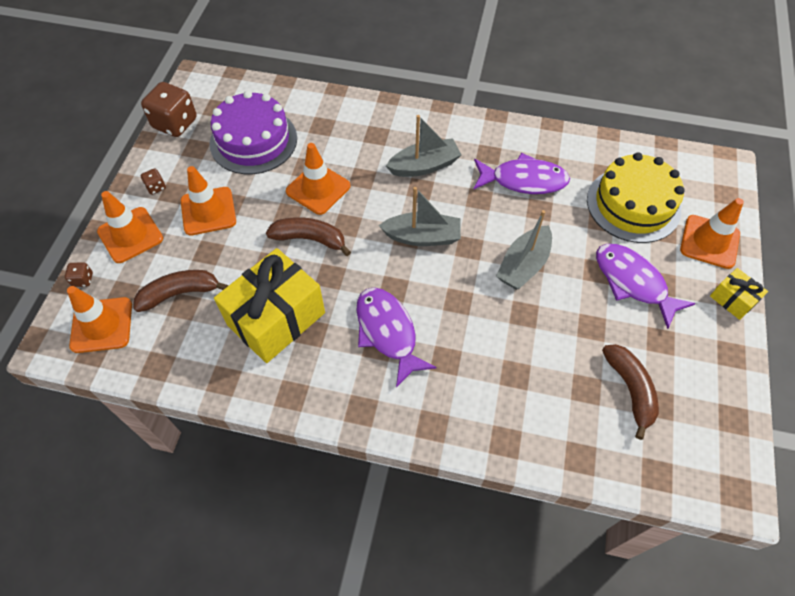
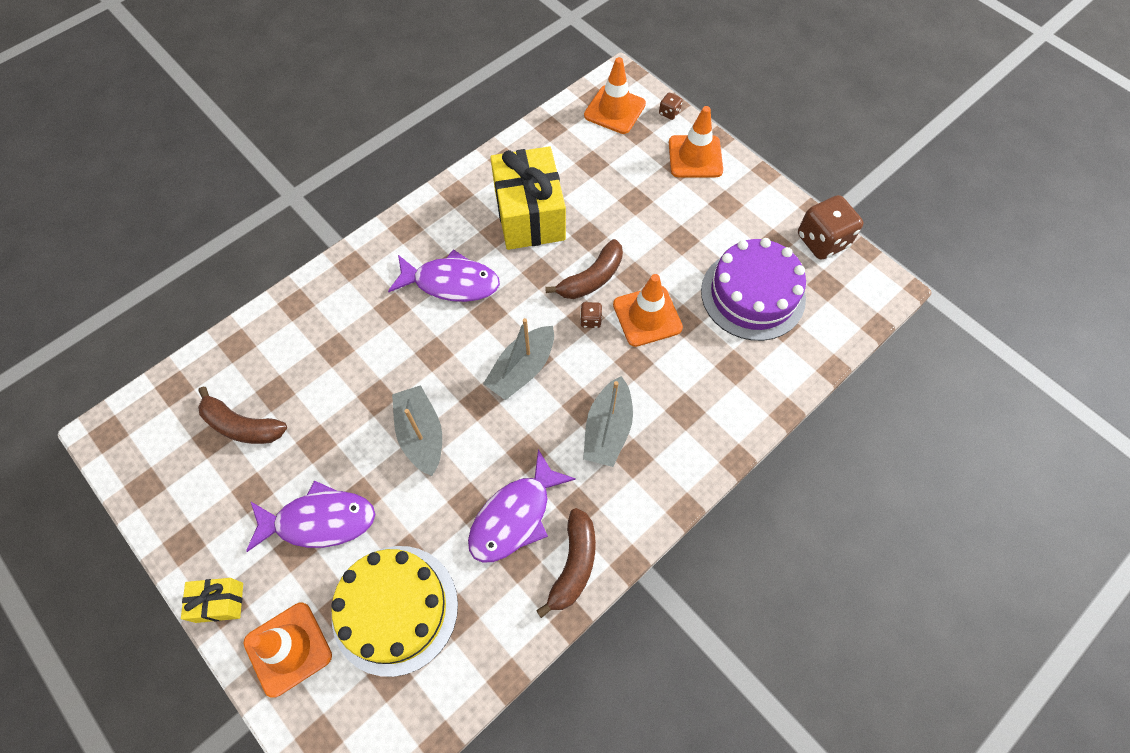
camera: 125 degrees right, 5 degrees up
brown banana [133,270,228,312] -> brown banana moved to [536,508,596,618]
brown dice [141,168,166,195] -> brown dice moved to [580,302,602,328]
orange traffic cone [181,166,236,236] -> none

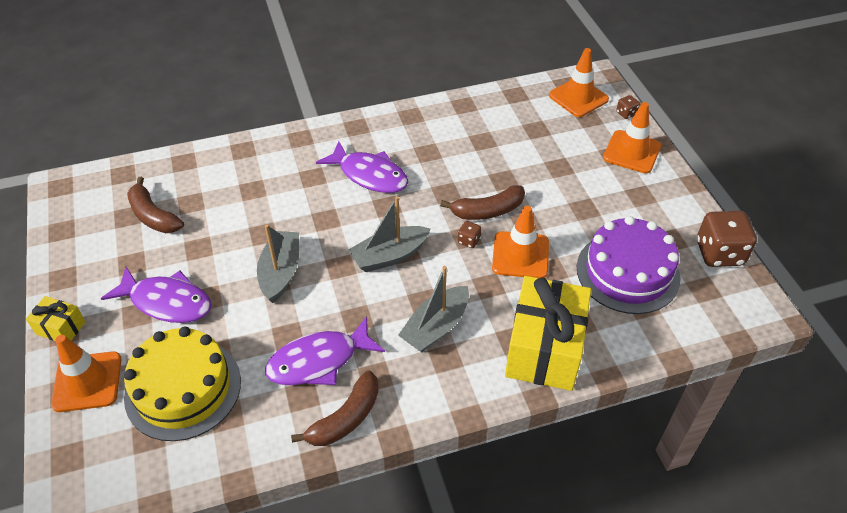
camera: 25 degrees right, 15 degrees down
yellow gift [490,146,566,250] -> yellow gift moved to [505,276,591,391]

